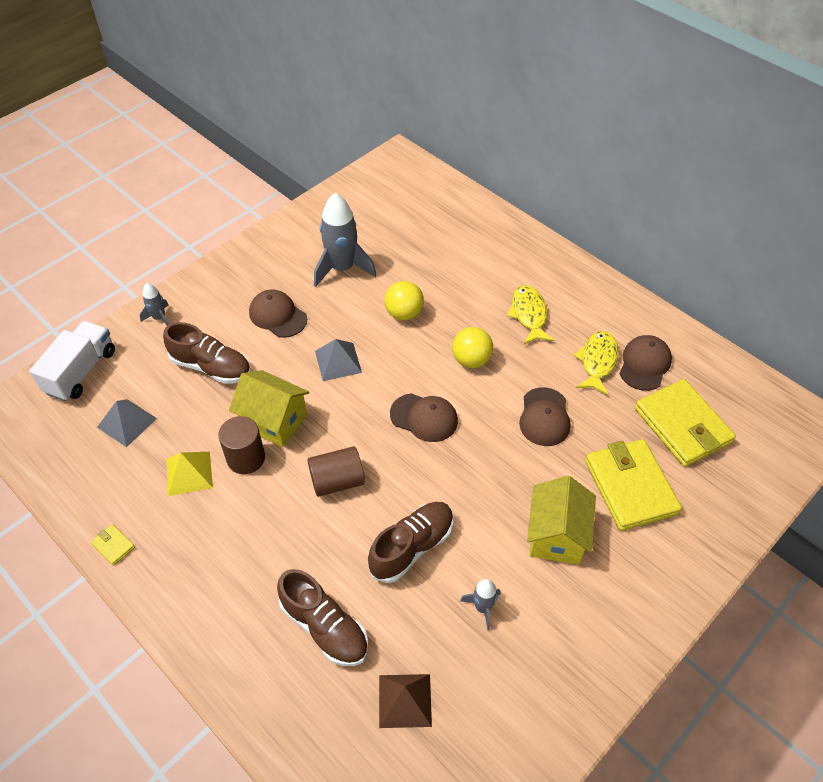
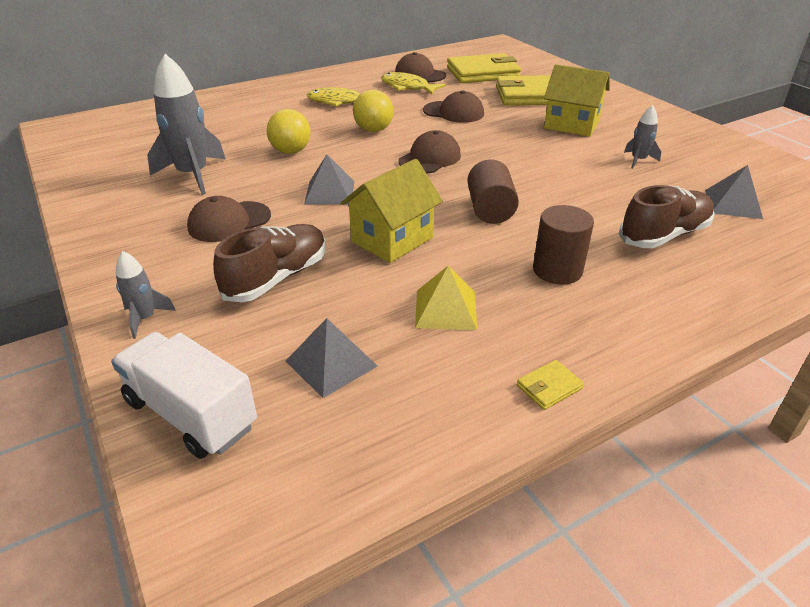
camera: 75 degrees left, 15 degrees down
brown cylinder [218,416,265,474] -> brown cylinder moved to [533,205,594,285]
brown shoe [368,502,453,583] -> none
brown pyramid [379,674,432,728] -> grey pyramid [705,165,763,219]

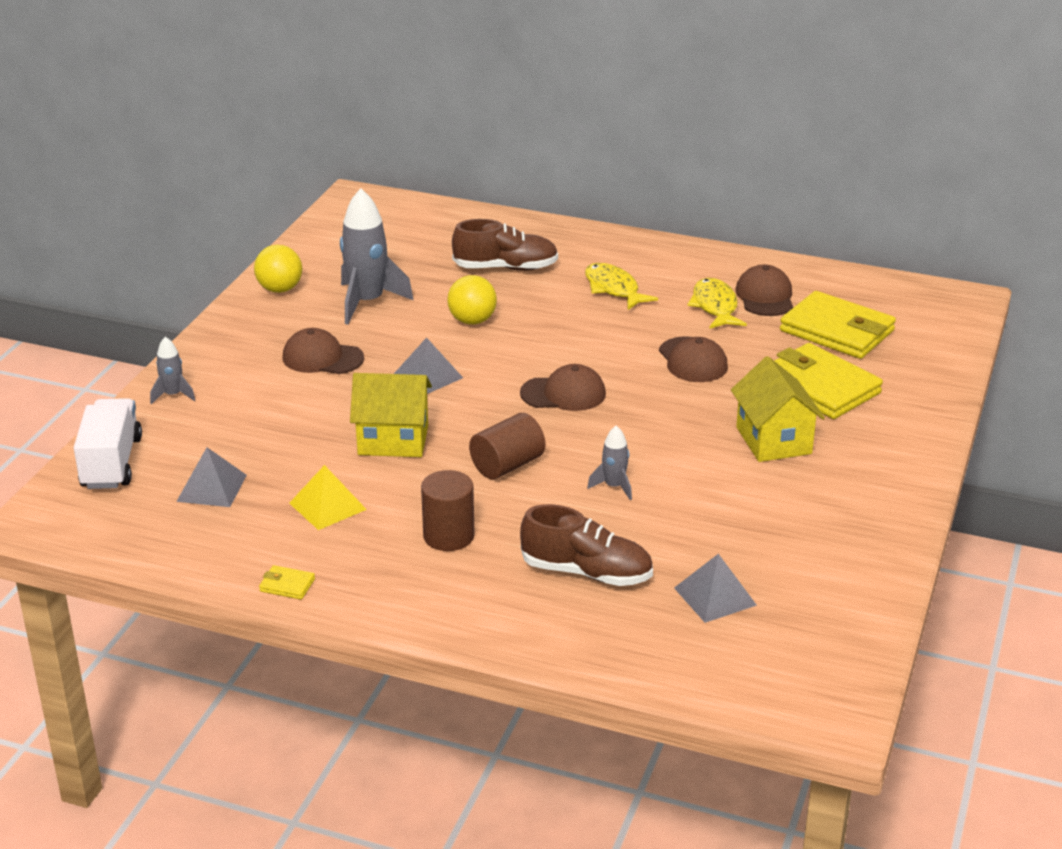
camera: 50 degrees right, 5 degrees down
brown shoe [213,224,326,302] -> brown shoe moved to [452,219,558,271]
yellow ball [353,90,394,132] -> yellow ball moved to [254,245,302,293]
grey rocket [624,105,661,169] -> grey rocket moved to [587,425,632,500]

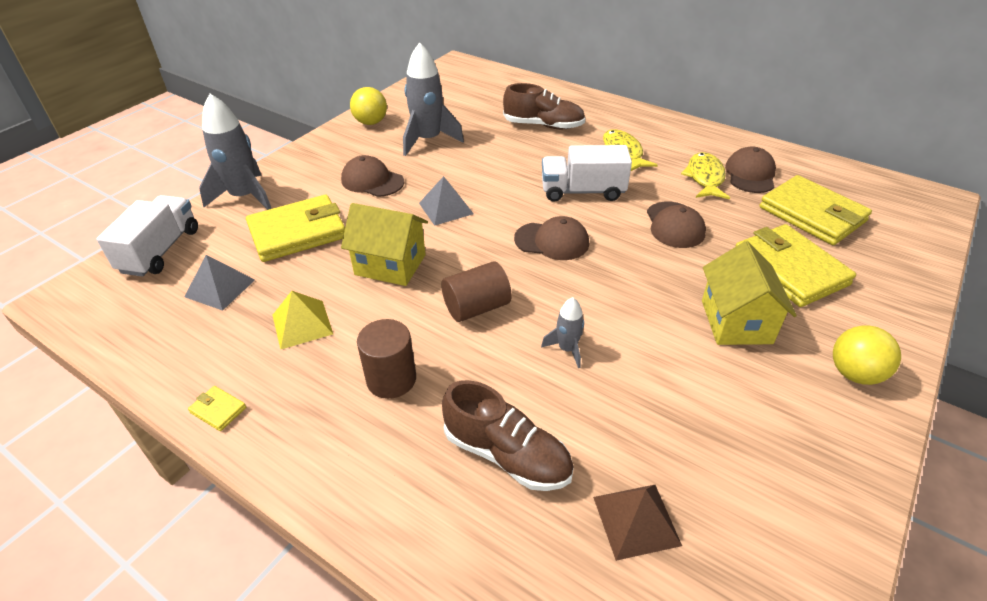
camera: 15 degrees right, 10 degrees up
grey rocket [150,337,195,404] -> grey rocket [199,94,272,210], size x2.00
yellow ball [447,275,497,325] -> yellow ball moved to [833,326,901,385]
grey pyramid [674,554,757,623] -> brown pyramid [593,485,682,561]
none -> yellow wallet [246,195,345,262]
none -> white truck [542,145,632,202]

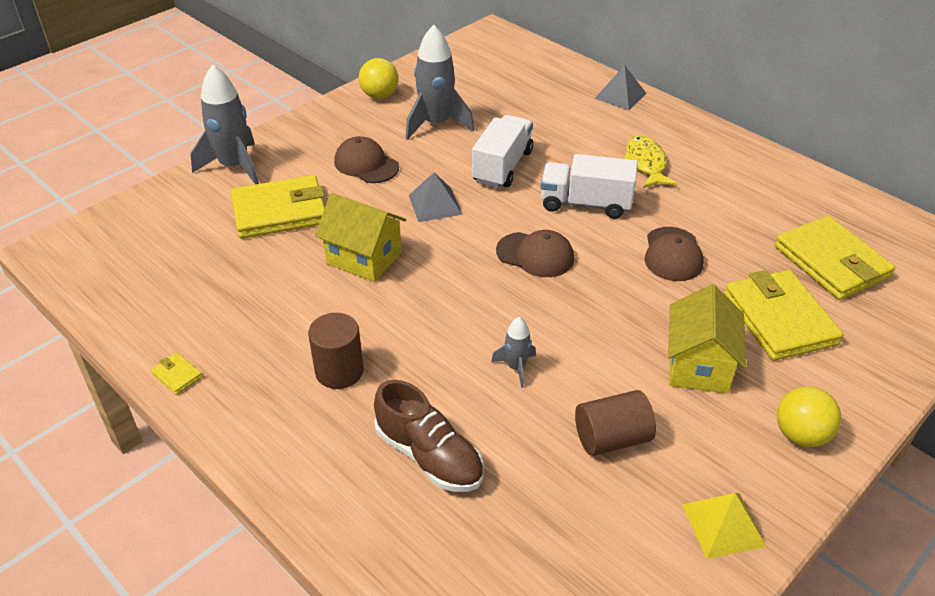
camera: 10 degrees right, 0 degrees up
white truck [97,195,198,277] -> white truck moved to [472,115,533,188]
grey pyramid [184,255,255,311] -> grey pyramid moved to [595,65,646,110]
yellow pyramid [272,291,333,350] -> yellow pyramid moved to [682,493,767,559]
brown cylinder [441,262,512,322] -> brown cylinder moved to [575,390,656,456]
brown shoe [503,83,585,129] -> none
brown pyramid [593,485,682,561] -> none
yellow fish [681,152,730,199] -> none
brown cap [725,146,776,193] -> none

